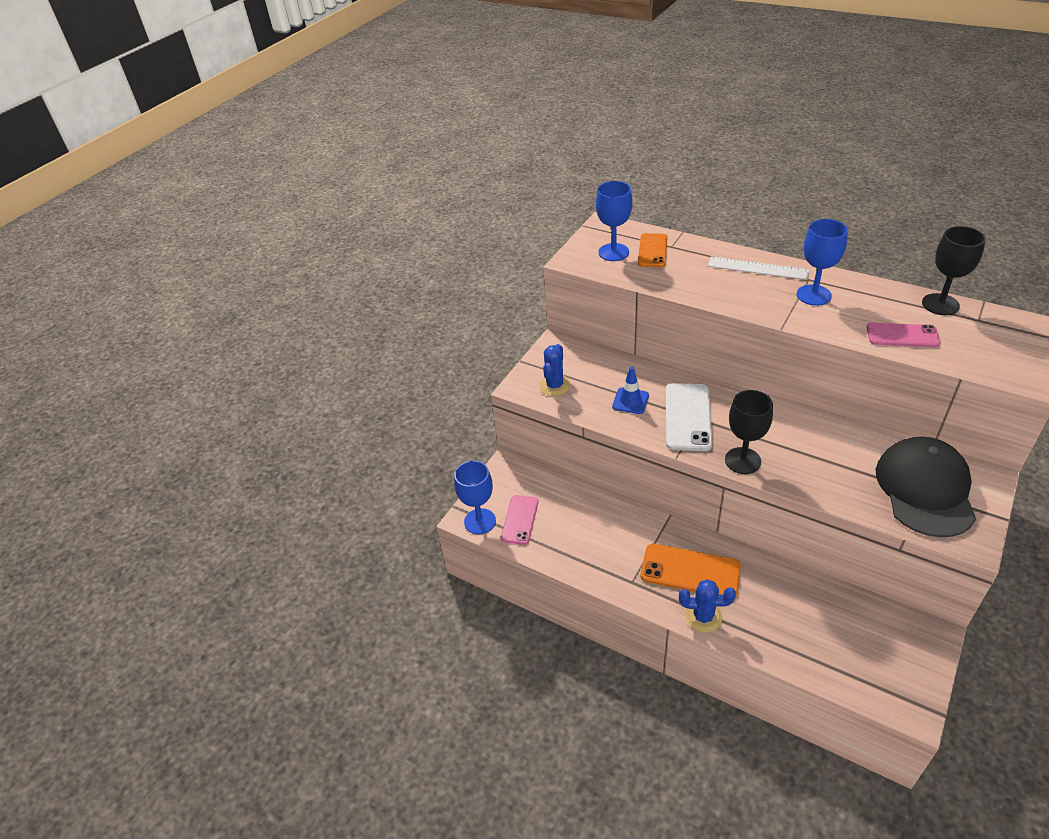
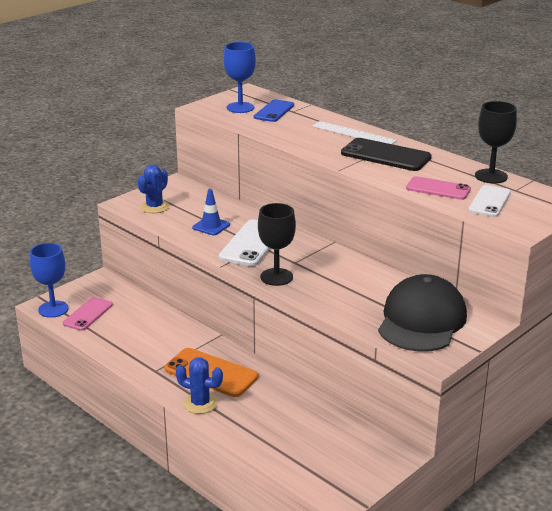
camera: 10 degrees right, 15 degrees down
orange phone [638,233,668,267] -> blue phone [254,99,294,122]
blue goblet [797,219,848,306] -> black phone [341,138,432,171]
none -> white phone [468,185,511,217]

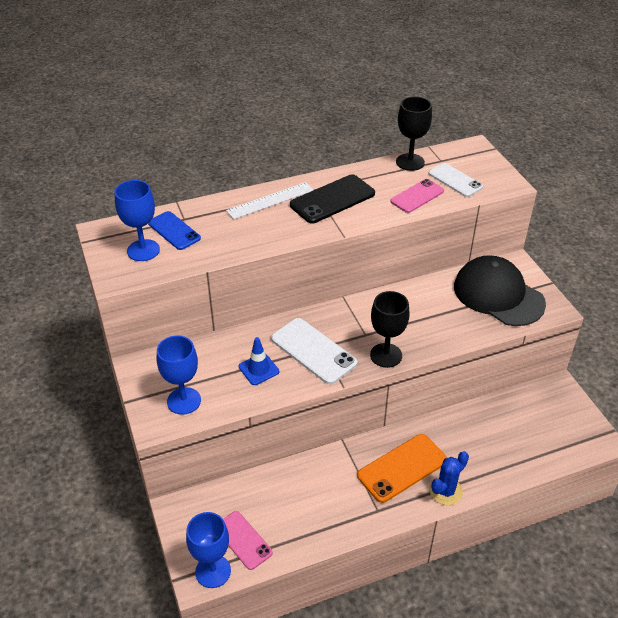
camera: 65 degrees left, 15 degrees up
blue cactus [138,165,169,213] -> blue goblet [157,335,201,415]

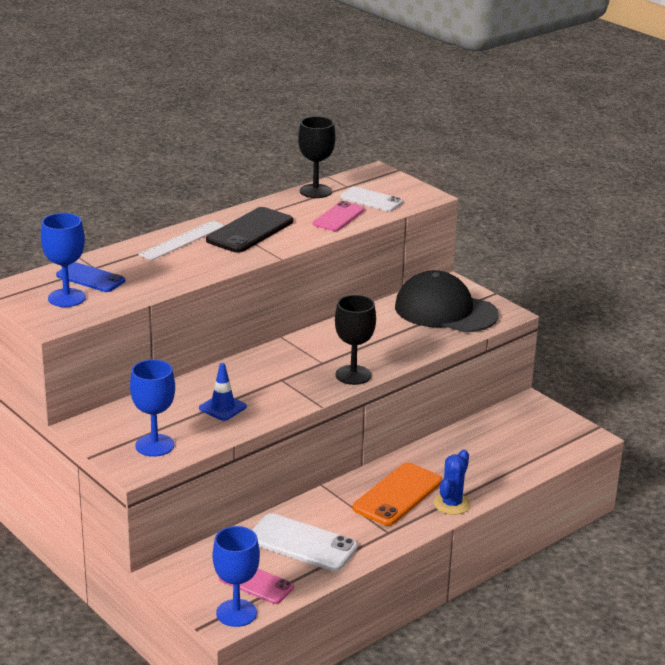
camera: 20 degrees left, 15 degrees down
white phone [271,318,357,385] -> white phone moved to [252,513,358,571]

